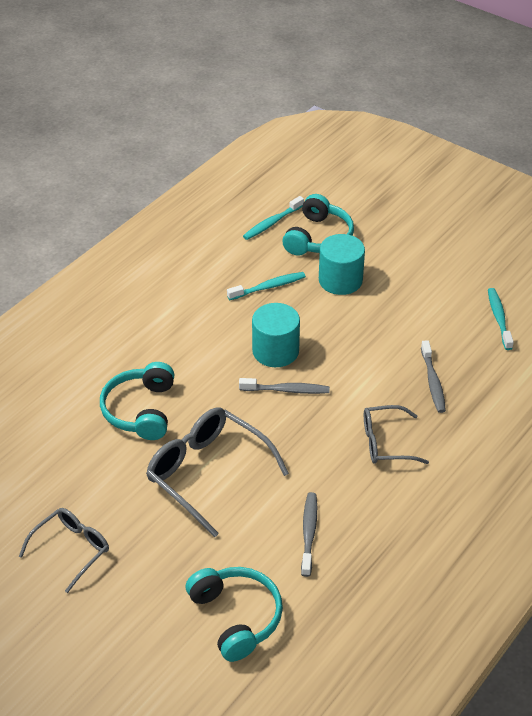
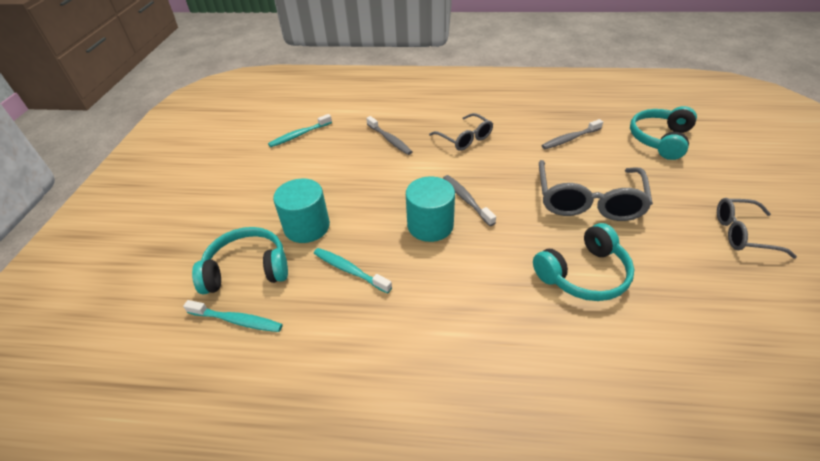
camera: 120 degrees left, 0 degrees up
grey toothbrush [421,340,446,413] -> grey toothbrush turned 90 degrees clockwise [366,116,413,155]

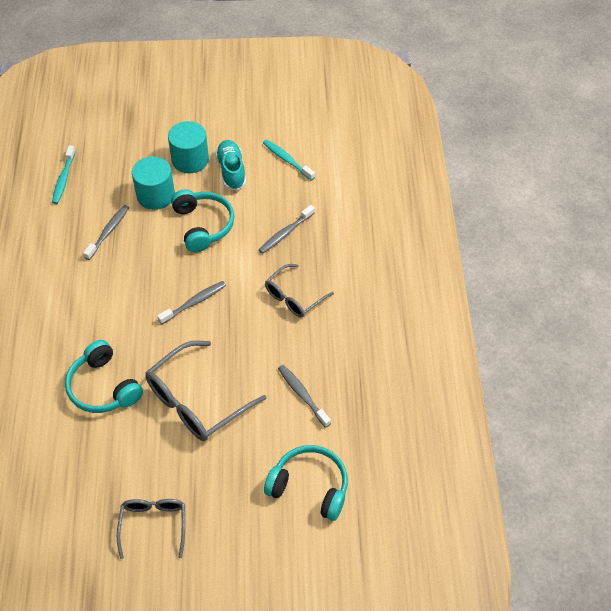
camera: 80 degrees right, 10 degrees up
turquoise headphones [192,227,288,294] -> turquoise headphones moved to [171,189,234,252]
turquoise toothbrush [314,248,392,294] -> grey toothbrush [83,205,129,260]
turquoise cylinder [406,177,455,242] -> turquoise cylinder moved to [168,121,209,173]
grey glasses [539,160,653,221] -> grey glasses turned 45 degrees counterclockwise [145,340,266,441]
none -> turquoise shoe [215,140,246,191]

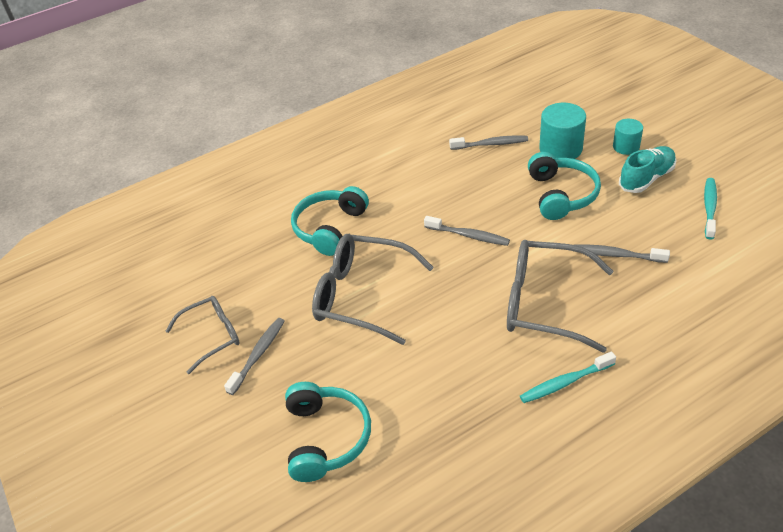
camera: 65 degrees right, 10 degrees down
turquoise toothbrush [52,145,76,204] -> turquoise toothbrush moved to [520,351,616,403]
turquoise cylinder [168,121,209,173] -> turquoise cylinder [613,119,643,155], size x0.61
turquoise headphones [171,189,234,252] -> turquoise headphones turned 45 degrees counterclockwise [528,152,601,220]
grey glasses [265,264,334,317] -> grey glasses [507,240,613,353], size x1.63
grey toothbrush [278,365,331,428] -> grey toothbrush moved to [224,318,285,395]

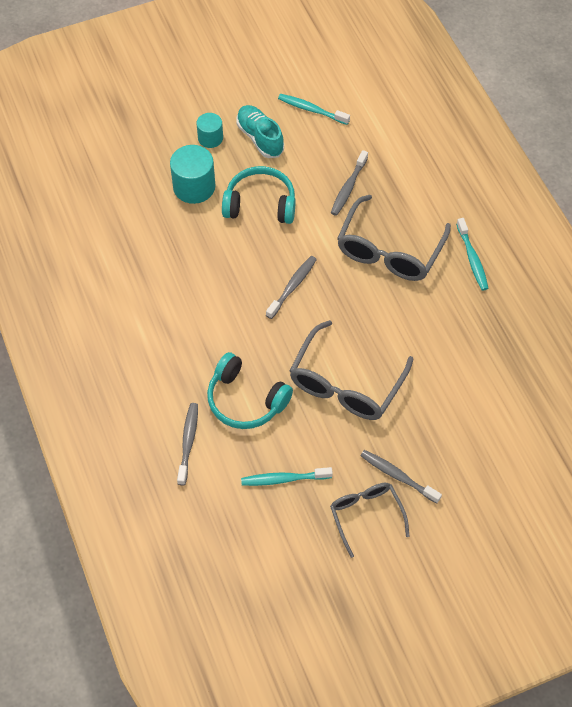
camera: 85 degrees left, 15 degrees up
turquoise headphones [285,382,371,482] -> none
grey toothbrush [449,135,528,150] -> grey toothbrush moved to [177,403,198,485]
none -> turquoise toothbrush [241,467,333,486]

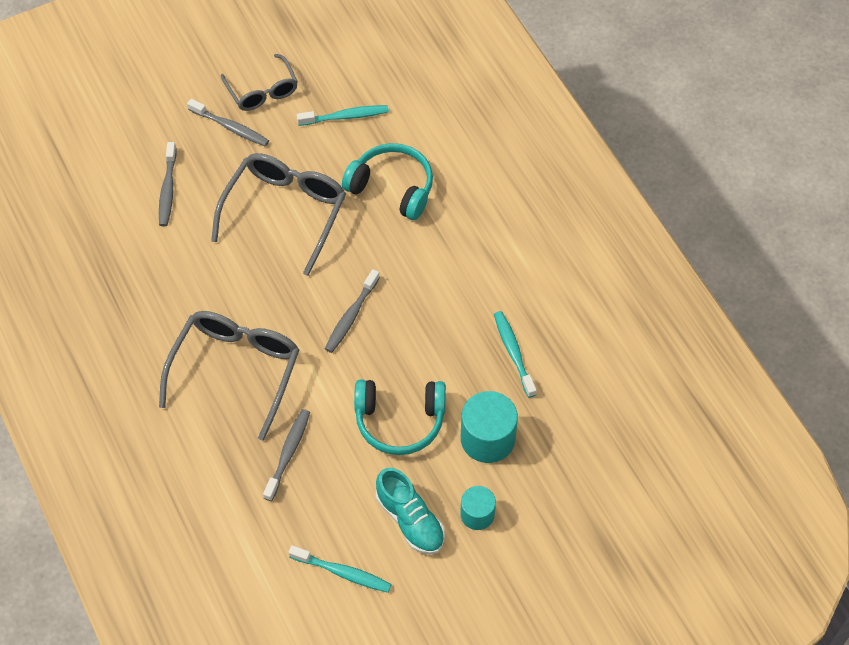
camera: 175 degrees right, 0 degrees up
grey toothbrush [177,403,198,485] -> grey toothbrush moved to [159,142,177,226]
turquoise toothbrush [456,218,489,291] -> turquoise toothbrush moved to [494,311,537,398]

